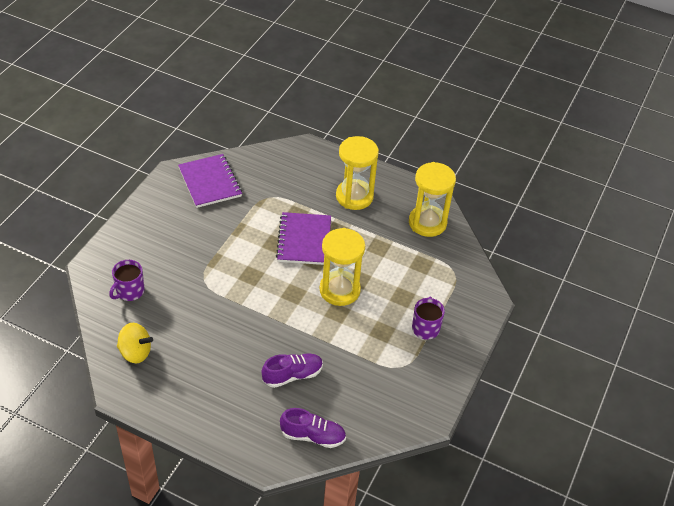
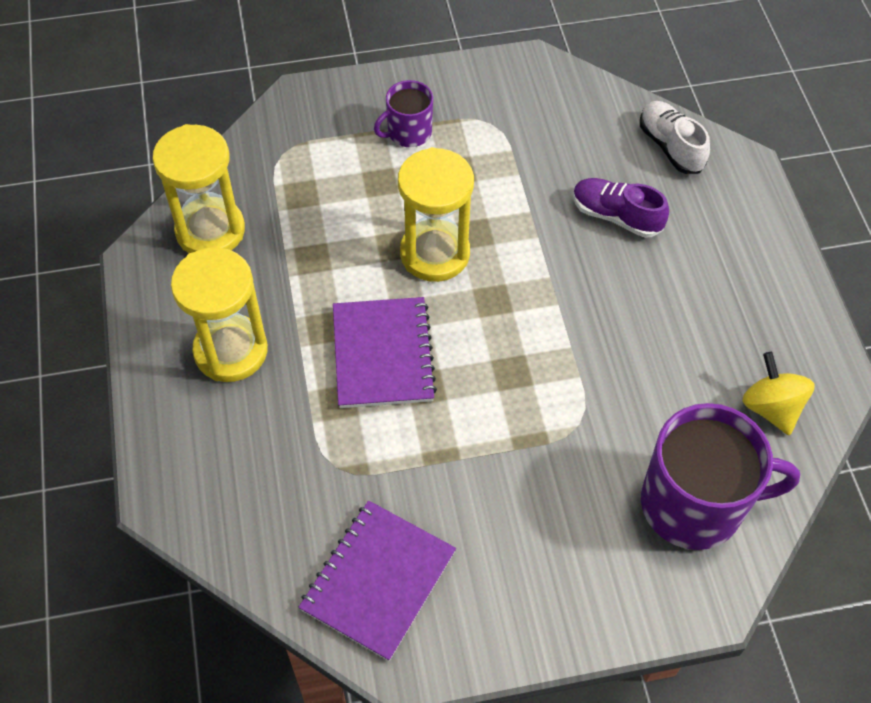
camera: 125 degrees left, 10 degrees up
purple mug [109,260,145,301] -> purple mug [641,403,800,550], size x1.91
purple notebook [276,212,331,265] -> purple notebook turned 60 degrees counterclockwise [333,297,437,408]
purple shoe [280,408,346,448] -> white shoe [640,101,710,174]

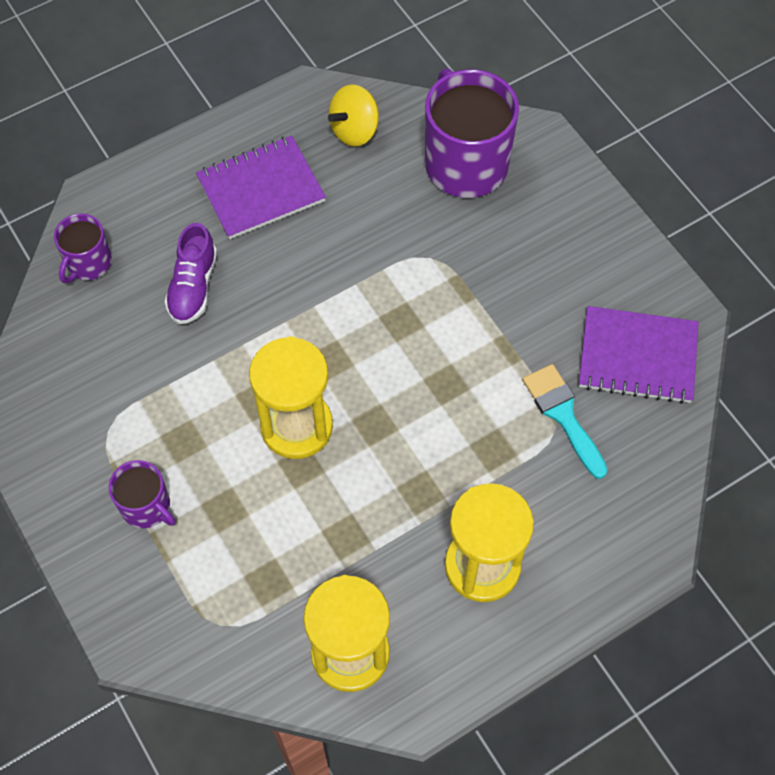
camera: 110 degrees left, 5 degrees up
purple notebook [333,297,437,408] -> purple notebook moved to [196,135,326,239]
white shoe [640,101,710,174] -> purple mug [54,213,112,283]
none -> turquoise brush [522,364,607,479]

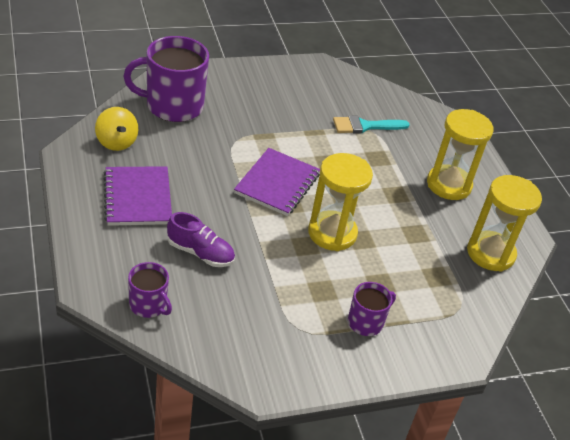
camera: 80 degrees left, 20 degrees down
purple notebook [579,306,699,404] -> purple notebook moved to [234,148,320,216]

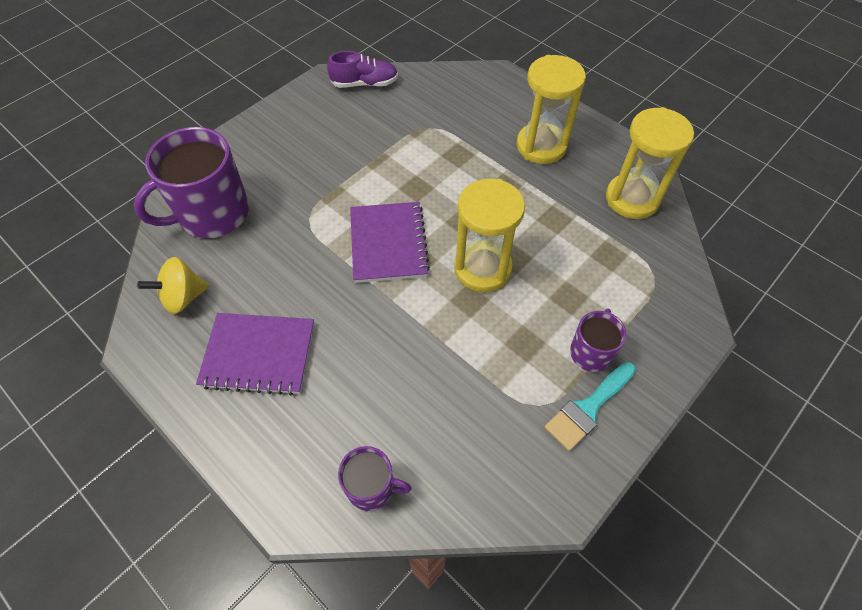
camera: 25 degrees left, 15 degrees up
yellow spinning top [95,107,138,151] -> yellow spinning top turned 120 degrees clockwise [137,257,209,314]
purple notebook [103,166,172,226] -> purple notebook turned 45 degrees counterclockwise [196,313,314,395]
purple shoe [167,212,235,267] -> purple shoe moved to [327,51,398,88]
turquoise brush [333,116,410,134] -> turquoise brush moved to [544,362,636,451]

